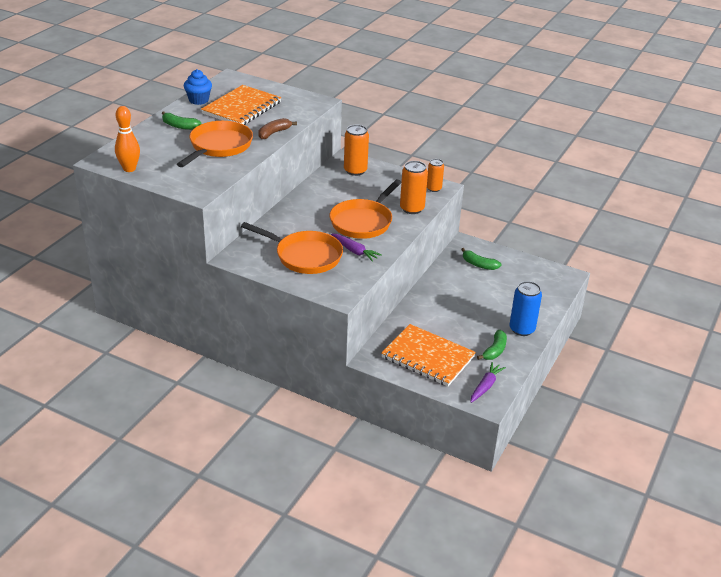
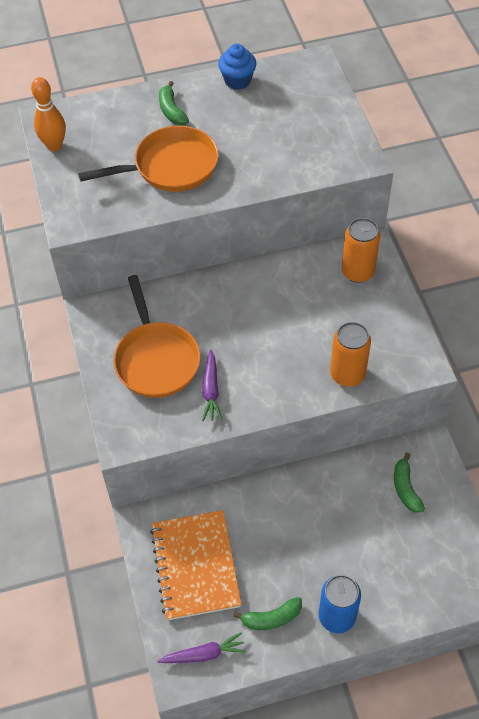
camera: 50 degrees right, 20 degrees up
orange notebook [201,85,281,125] -> none
brown banana [258,118,297,139] -> none
orange pan [329,179,401,239] -> none
orange can [427,159,444,192] -> none

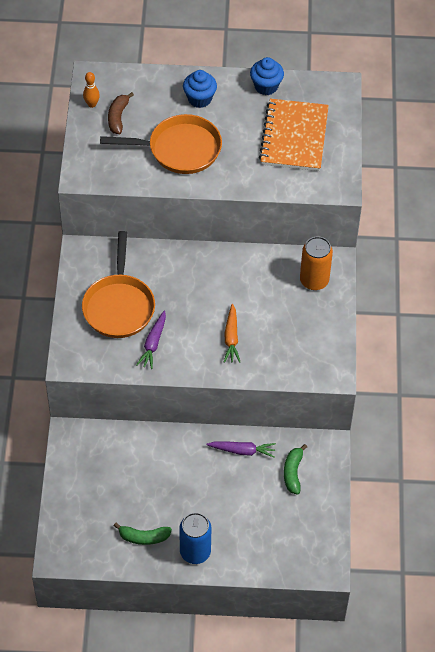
camera: 15 degrees right, 0 degrees up
orange bowling pin [31,77,66,151] -> orange bowling pin [83,72,100,108], size x0.63
orange notebook [150,510,241,620] -> orange notebook moved to [259,99,329,171]
purple carrot [157,632,246,663] -> purple carrot moved to [206,441,276,458]
green banana [159,81,189,125] -> blue cupcake [183,70,217,108]
orange can [330,322,371,387] -> none
none -> brown banana [108,92,134,134]
none -> orange carrot [224,304,240,363]

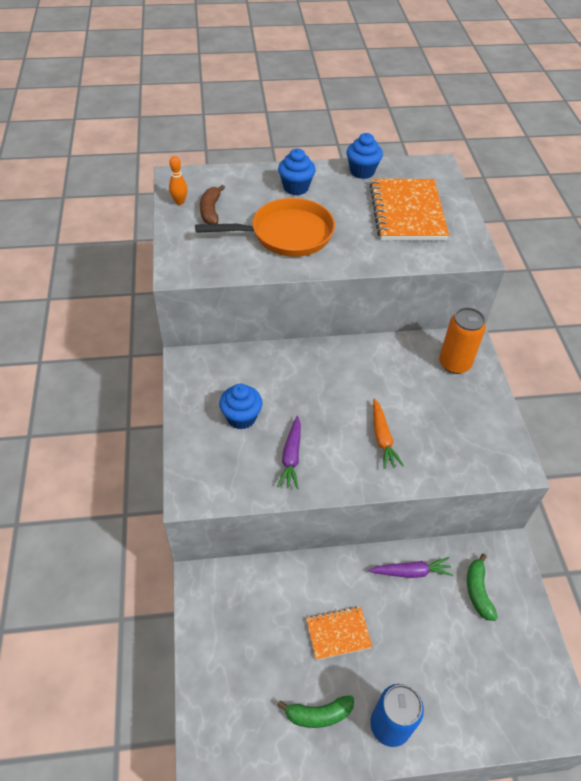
camera: 10 degrees left, 5 degrees down
orange pan [82,231,155,338] -> blue cupcake [219,384,262,430]
none -> orange notebook [306,606,372,660]

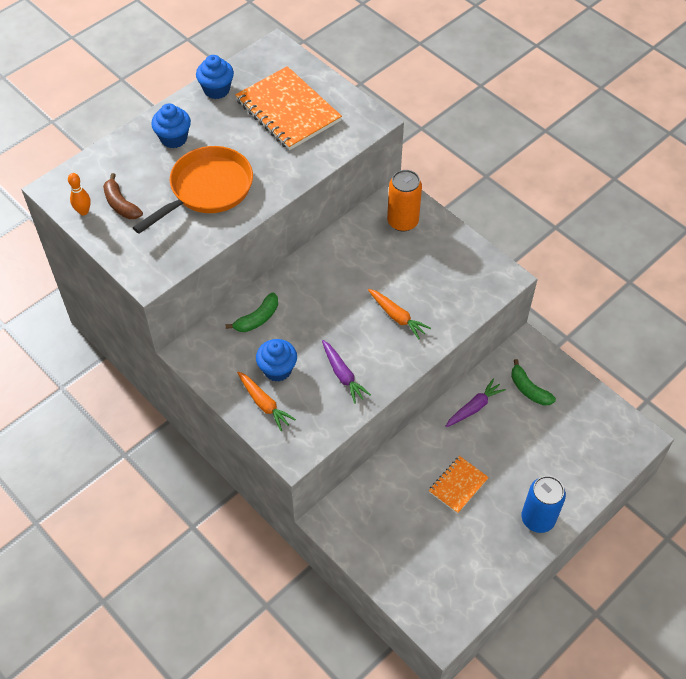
camera: 35 degrees left, 5 degrees up
green banana [277,695,354,728] -> green banana moved to [226,292,278,332]
none -> orange carrot [237,371,296,431]

